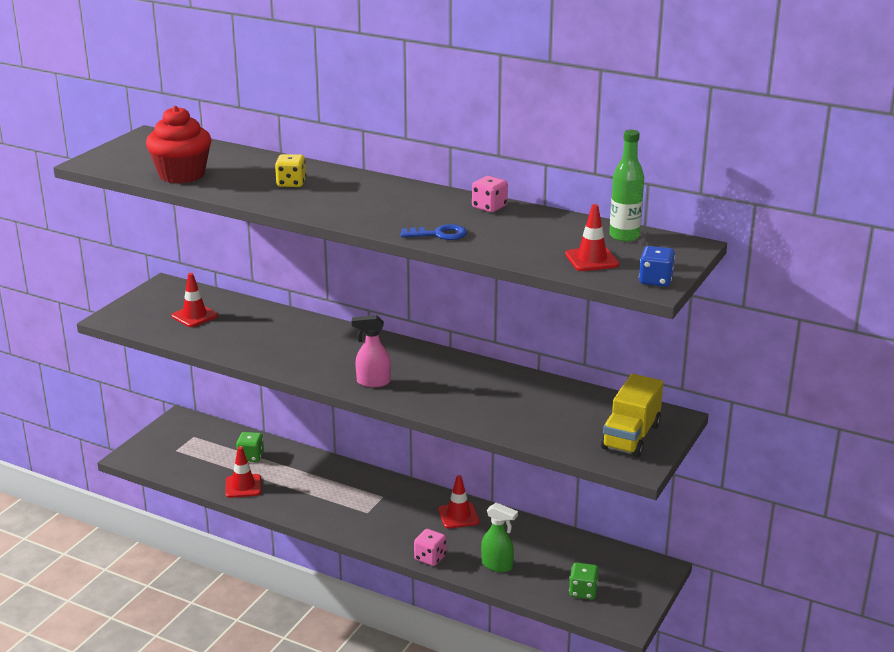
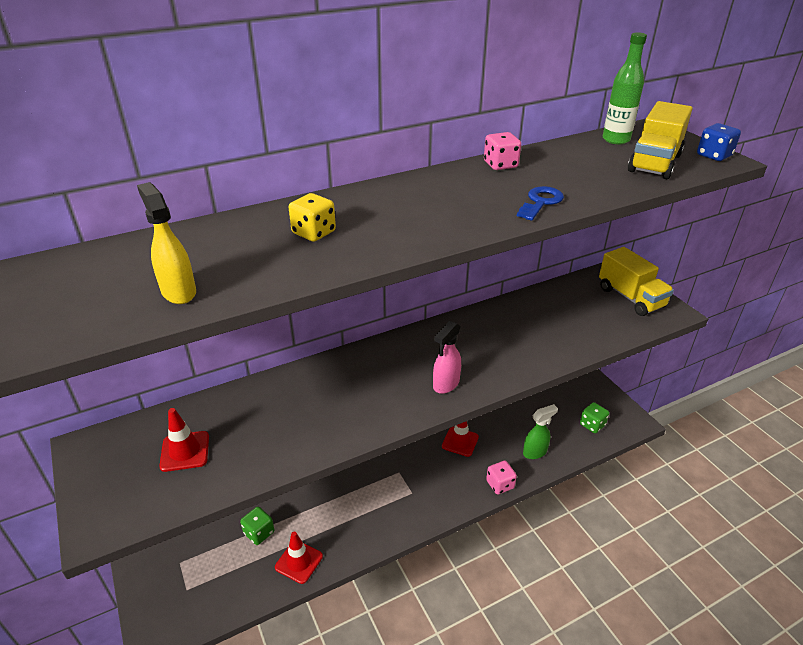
camera: 55 degrees left, 10 degrees up
red cupcake [146,106,212,184] -> yellow spray bottle [137,182,196,304]
red traffic cone [565,204,619,271] -> yellow truck [628,101,693,179]

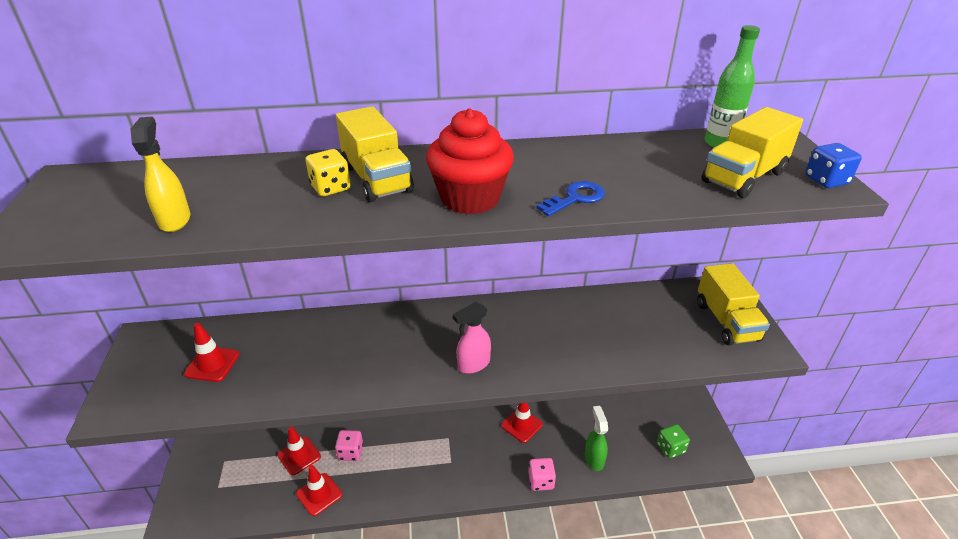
camera: 20 degrees right, 0 degrees up
green dice [240,507,274,545] -> red traffic cone [277,427,321,476]
pink dice [484,132,521,170] -> pink dice moved to [335,430,363,461]
green spray bottle [523,404,558,459] -> green spray bottle turned 90 degrees counterclockwise [585,406,608,471]
none -> yellow truck [336,106,414,202]
none -> red cupcake [426,108,514,215]

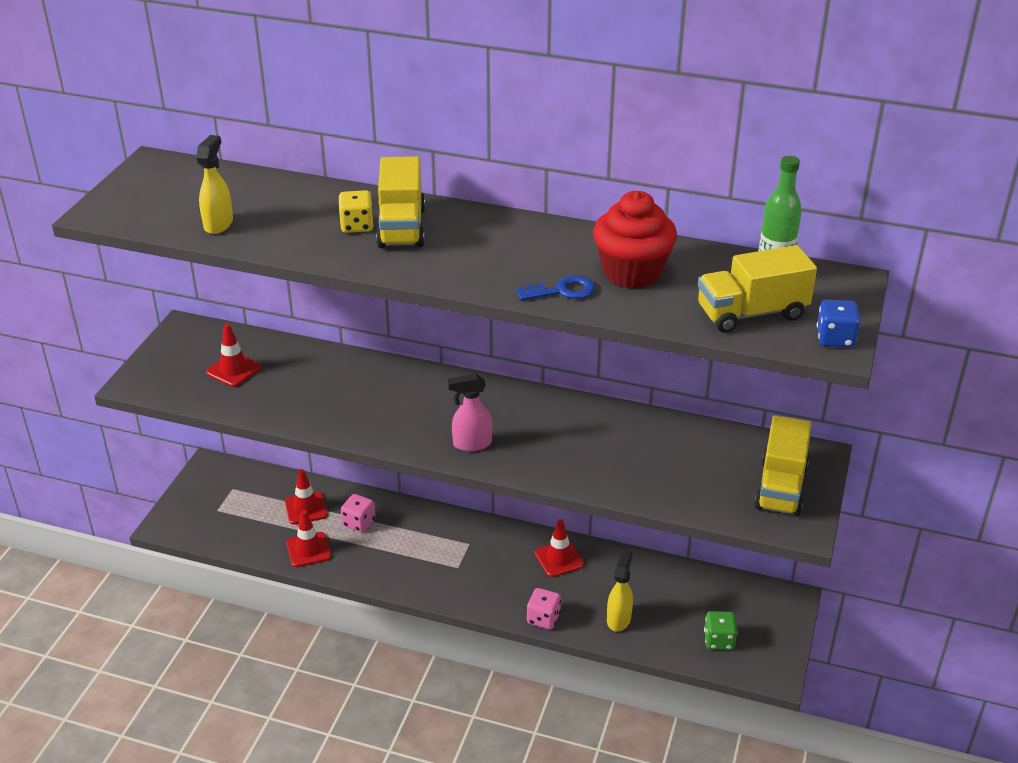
camera: 25 degrees right, 0 degrees up
red cupcake [426,108,514,215] -> red cupcake moved to [593,191,677,289]
green spray bottle [585,406,608,471] -> yellow spray bottle [607,550,633,632]

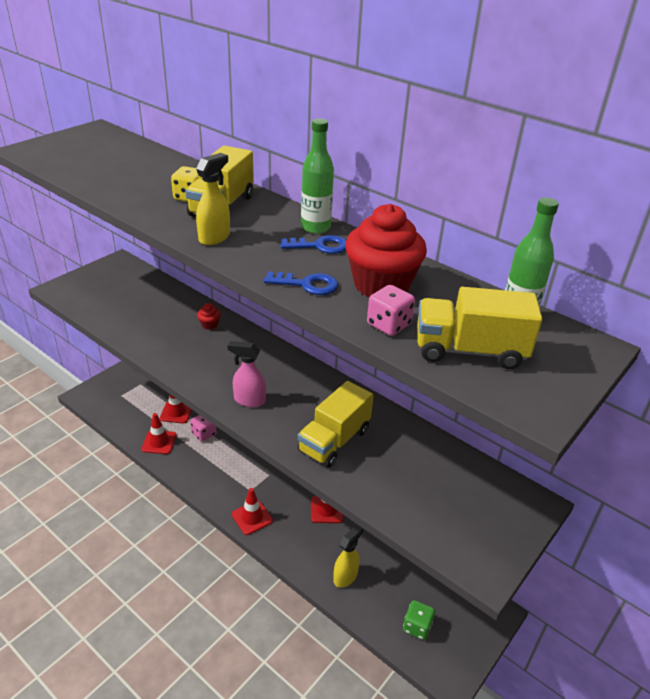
camera: 20 degrees right, 0 degrees up
yellow spray bottle [196,135,233,234] -> yellow spray bottle moved to [196,153,230,245]
red traffic cone [206,324,262,387] -> red traffic cone moved to [232,488,273,535]
pink dice [527,588,561,629] -> pink dice moved to [367,285,415,336]
yellow truck [754,415,812,516] -> yellow truck moved to [298,381,374,468]
blue dice [817,300,860,348] -> none
none -> red cupcake [197,303,221,330]
none -> blue key [280,235,346,254]
none -> green bottle [301,119,334,234]

